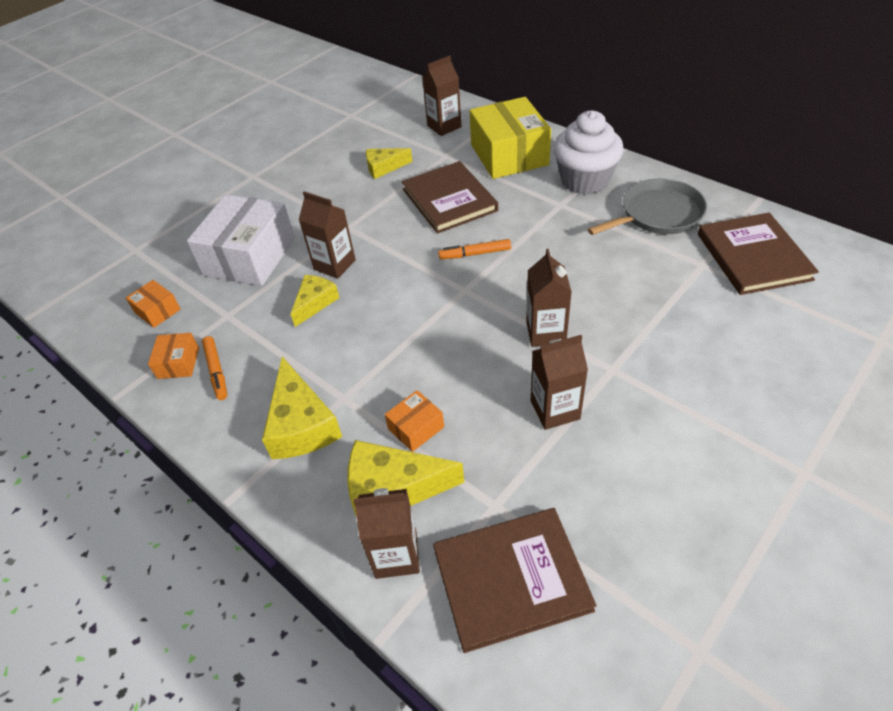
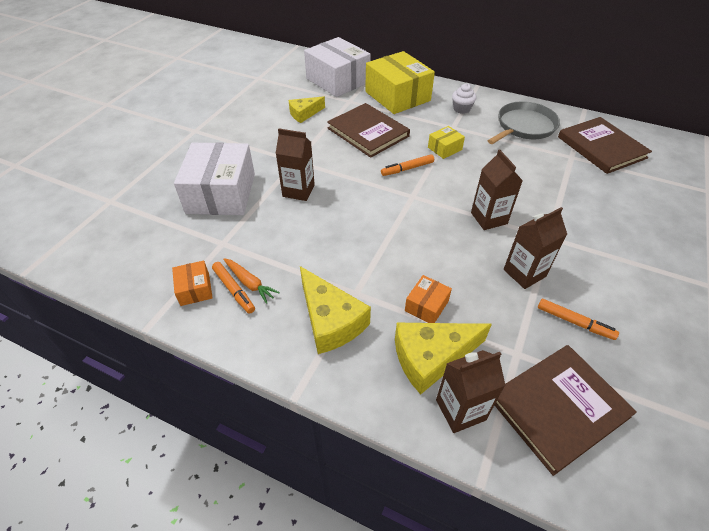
camera: 20 degrees left, 0 degrees up
orange box [126,280,181,328] -> none
yellow cheese [291,275,339,327] -> none
brown carton [422,55,461,136] -> white box [304,37,371,97]
white cupcake [553,111,624,195] -> white cupcake [452,84,477,114], size x0.48
none -> orange carrot [223,258,280,304]
none -> yellow box [428,126,465,159]
none -> orange marker [538,299,619,340]

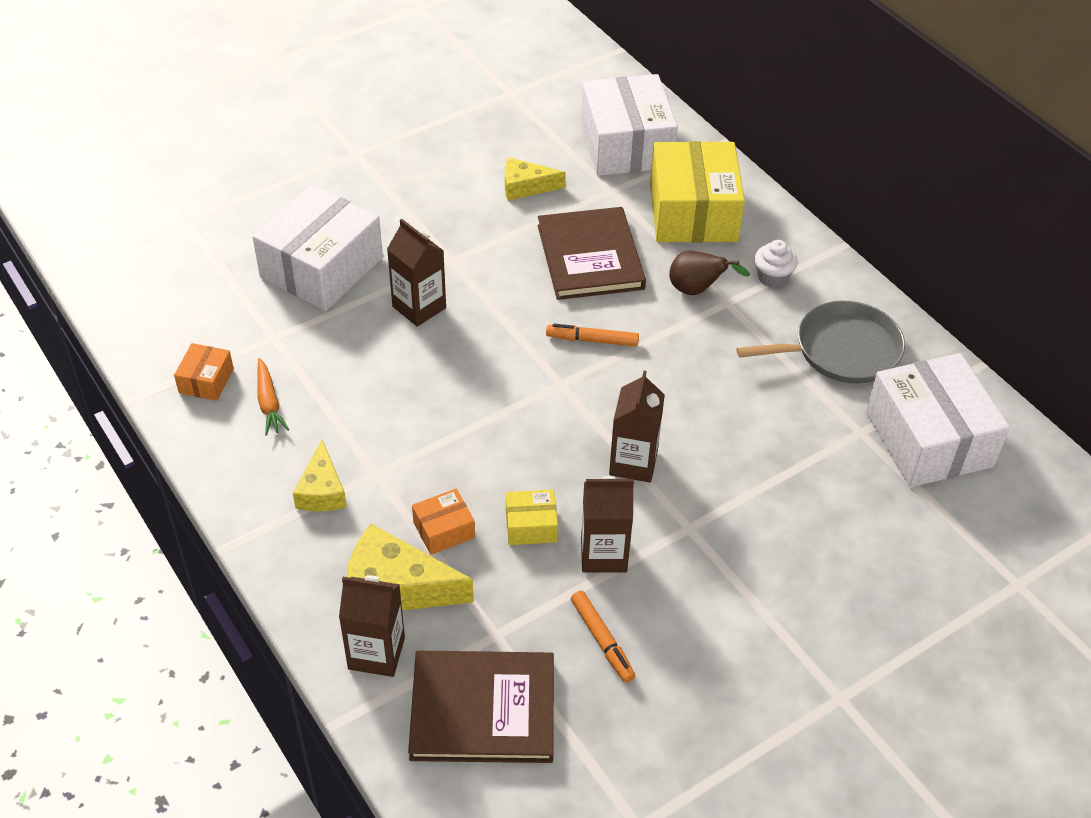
camera: 30 degrees right, 0 degrees up
orange marker [212,262,255,314] -> none
yellow cheese [300,266,371,354] -> yellow cheese [293,440,347,511], size x0.63
yellow box [428,126,465,159] -> yellow box moved to [506,490,558,545]
brown book [558,117,652,174] -> white box [866,353,1010,487]
none -> brown pear [669,251,750,295]

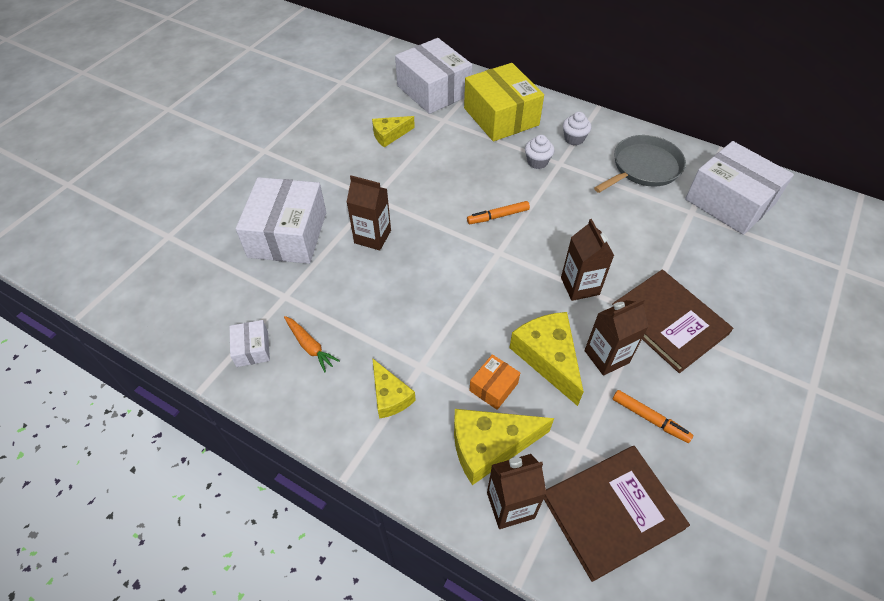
camera: 25 degrees left, 5 degrees up
orange box [174,343,234,401] -> white box [230,320,270,367]
yellow box [506,490,558,545] -> yellow cheese [509,312,584,406]
brown book [538,207,646,300] -> brown book moved to [612,269,733,373]
brown pear [669,251,750,295] -> white cupcake [525,135,554,169]

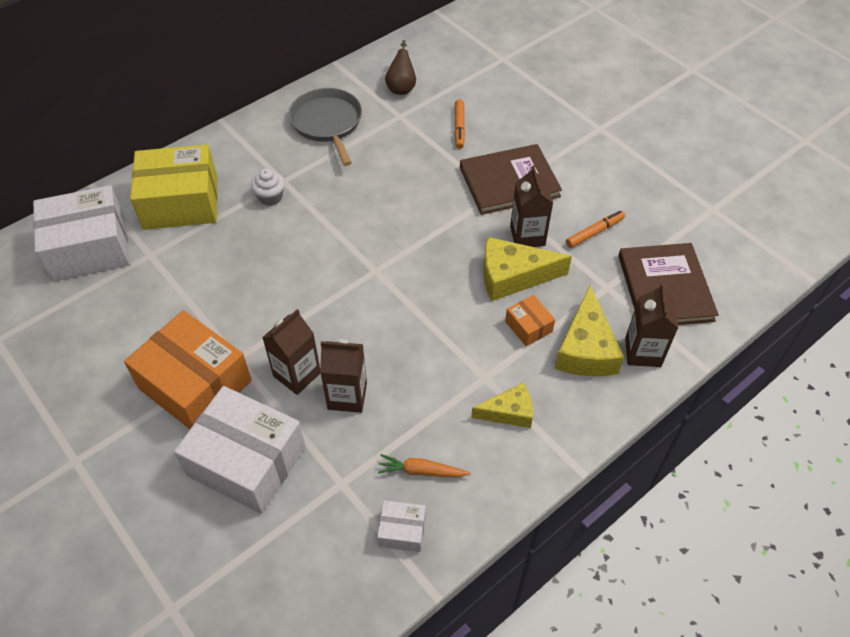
camera: 70 degrees left, 0 degrees up
orange carrot [284,316,340,372] -> orange carrot turned 150 degrees counterclockwise [378,454,471,477]
yellow cheese [372,116,415,147] -> none
orange marker [467,201,530,224] -> orange marker moved to [454,99,465,149]
brown carton [561,219,614,301] -> brown carton moved to [320,339,367,413]
white cupcake [563,112,591,146] -> none
white box [685,141,794,235] -> brown pear [385,40,416,95]
none -> orange box [124,310,252,429]

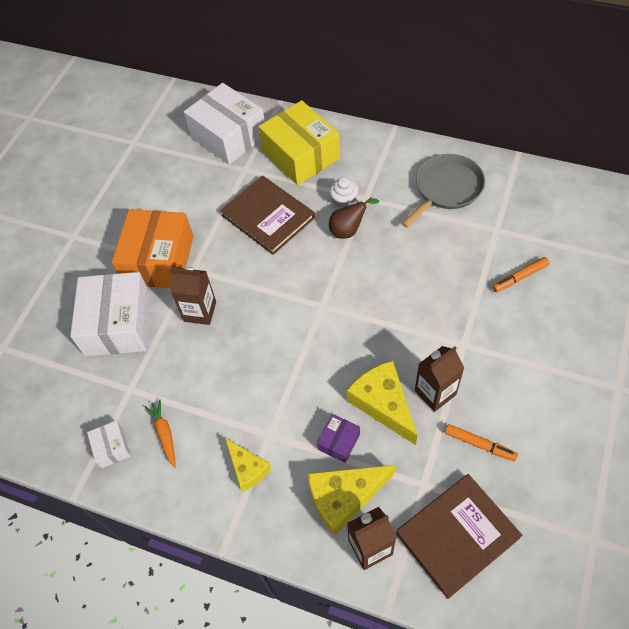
camera: 65 degrees right, 5 degrees up
brown carton [320,339,367,413] -> none
brown pear [385,40,416,95] -> brown pear moved to [329,198,379,239]
brown book [460,144,562,215] -> brown book moved to [220,176,315,255]
orange box [505,295,555,346] -> purple box [317,414,360,463]

